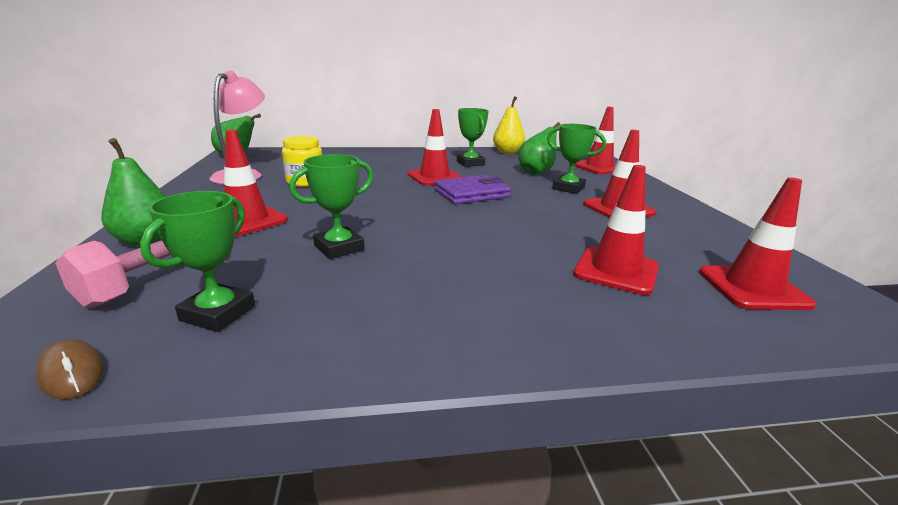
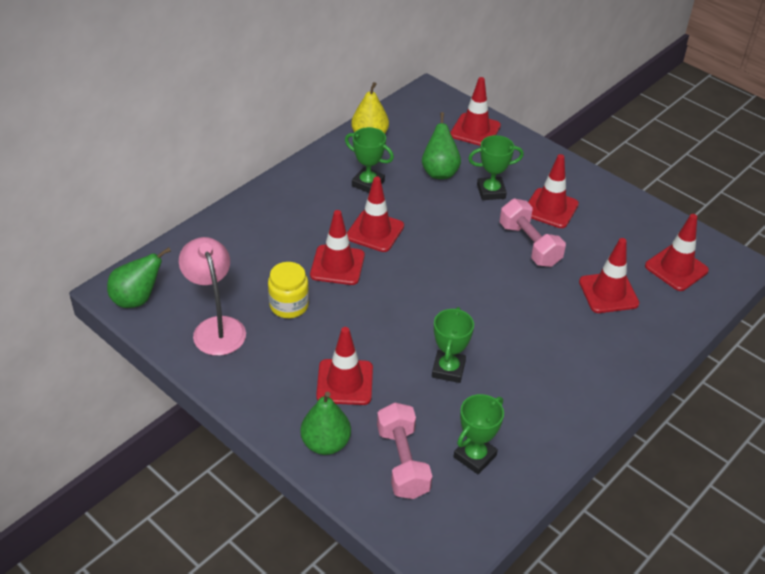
camera: 40 degrees left, 20 degrees up
brown mouse [36,339,105,399] -> none
green trophy [140,191,255,332] -> green trophy turned 60 degrees clockwise [454,394,504,474]
purple wallet [435,175,511,204] -> none
none -> red traffic cone [310,210,365,285]
none -> pink dumbbell [500,199,566,267]

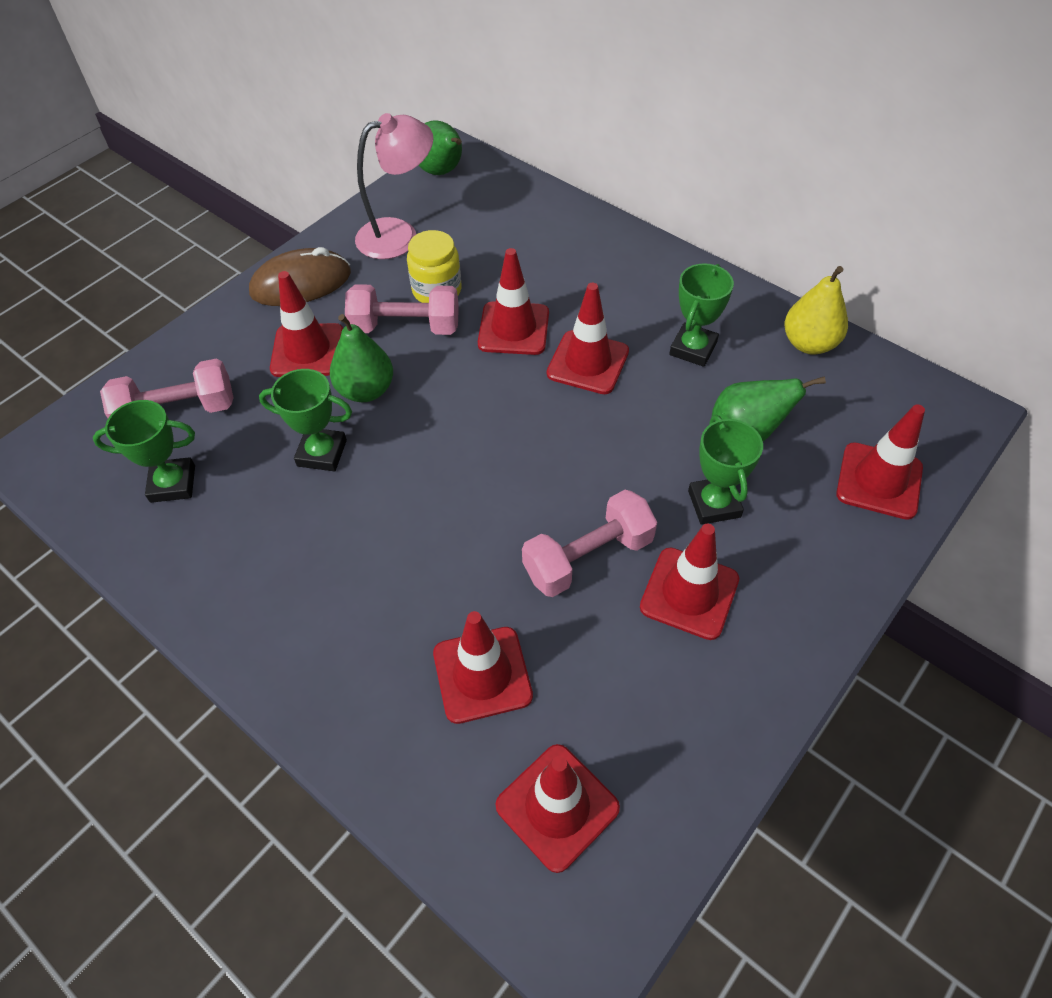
camera: 90 degrees right, 10 degrees up
green pear [300,392,351,455] -> green pear moved to [330,314,393,402]
green trophy [454,394,504,474] -> green trophy turned 45 degrees counterclockwise [93,400,195,503]
none -> brown mouse [249,247,351,306]
none -> pink dumbbell [345,284,459,335]

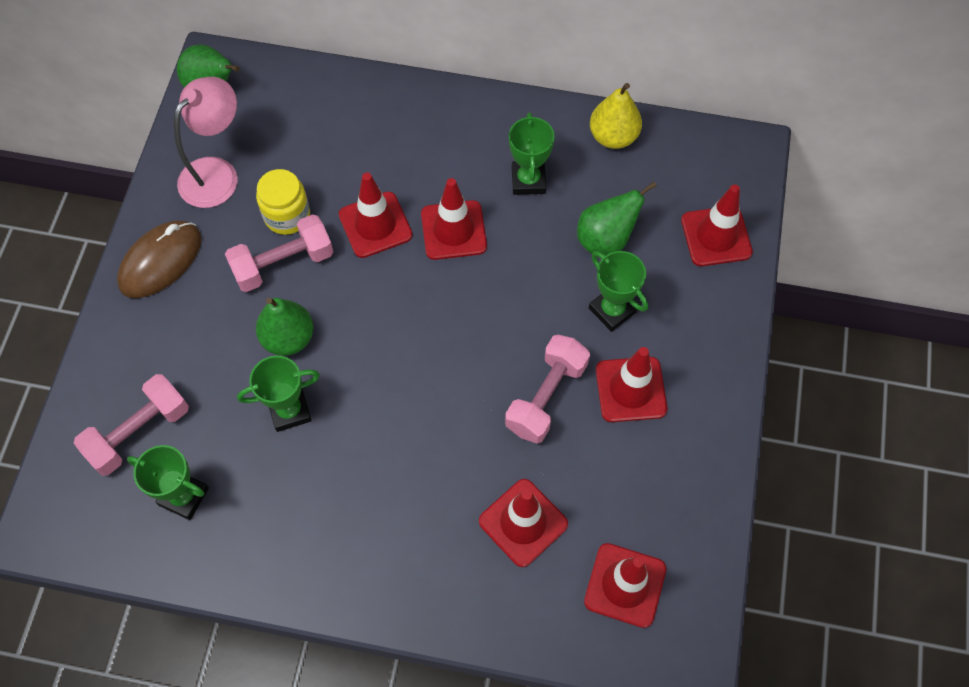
camera: 30 degrees left, 10 degrees up
green trophy [93,400,195,503] -> green trophy turned 60 degrees clockwise [127,445,209,520]
red traffic cone [270,271,343,377] -> none

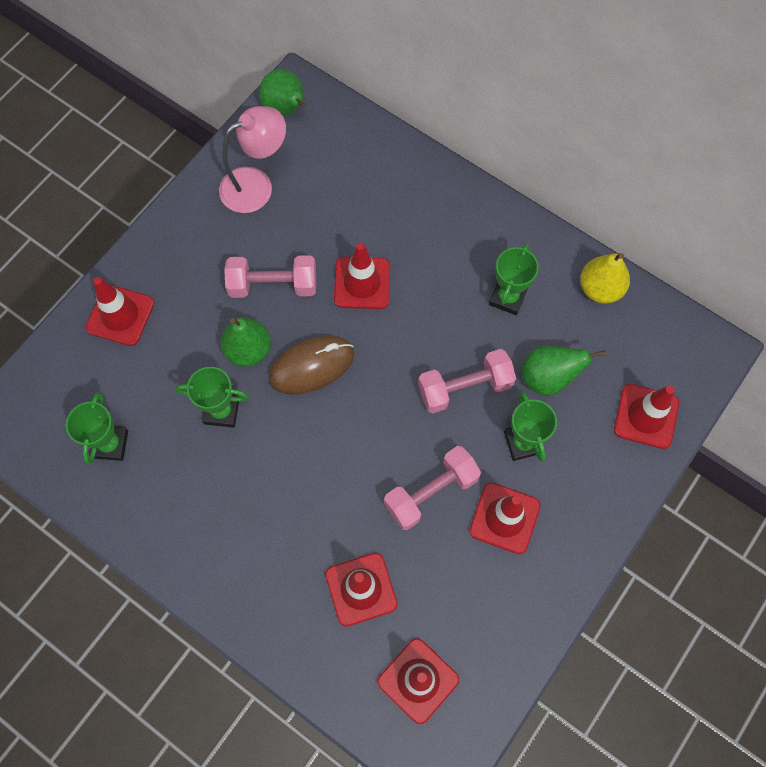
camera: 25 degrees right, 5 degrees up
pink dumbbell [74,374,189,476] -> pink dumbbell moved to [418,349,516,413]
brown mouse [117,221,202,298] -> brown mouse moved to [268,336,354,394]
green trophy [127,445,209,520] -> green trophy turned 45 degrees clockwise [66,392,128,465]
yellow jar [256,169,310,235] -> none
red traffic cone [421,178,487,260] -> red traffic cone moved to [86,277,154,346]

